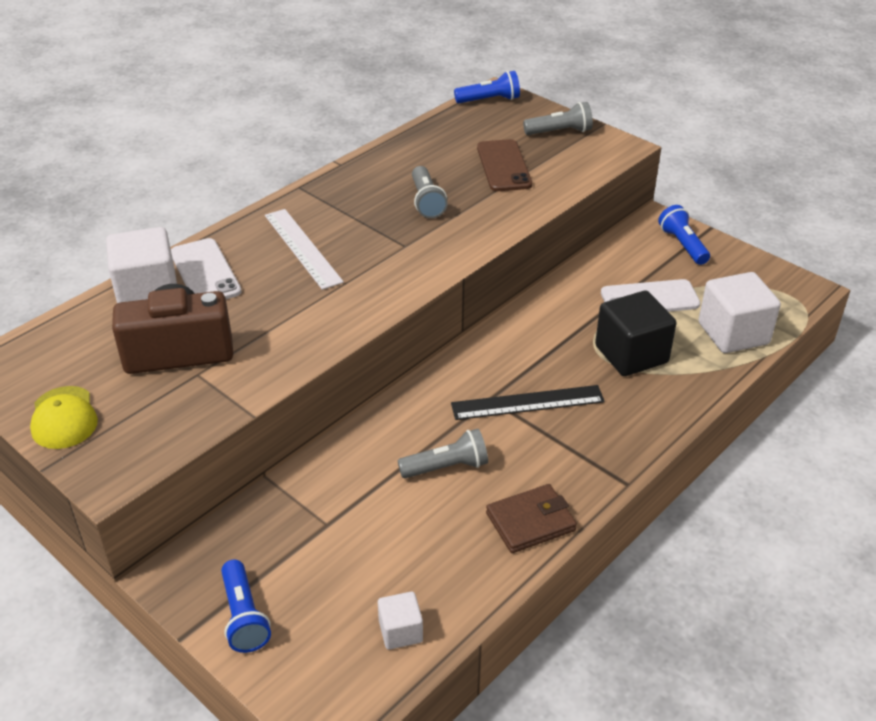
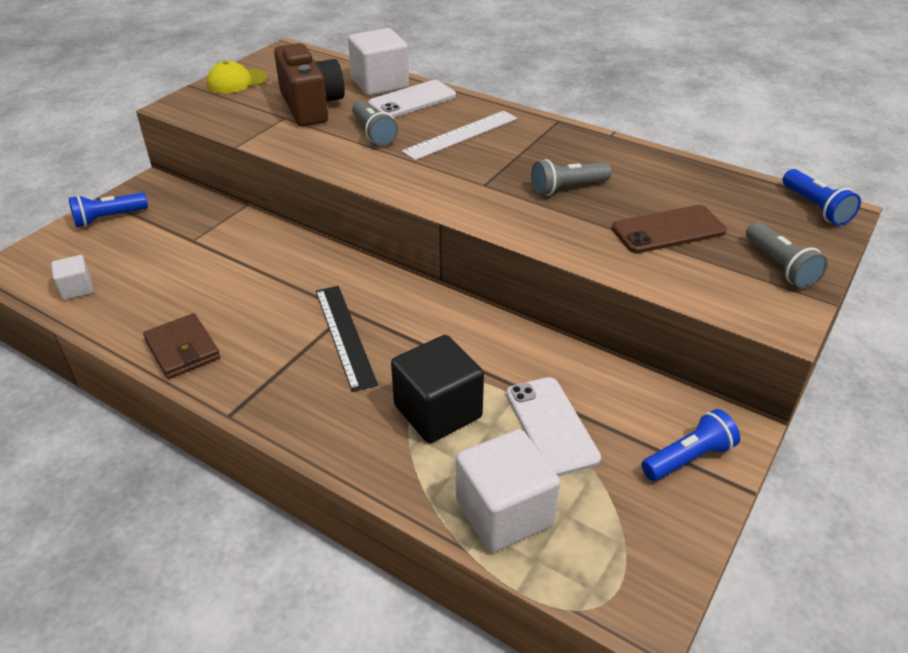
camera: 80 degrees right, 0 degrees up
grey flashlight [398,429,488,478] -> grey flashlight moved to [352,101,398,146]

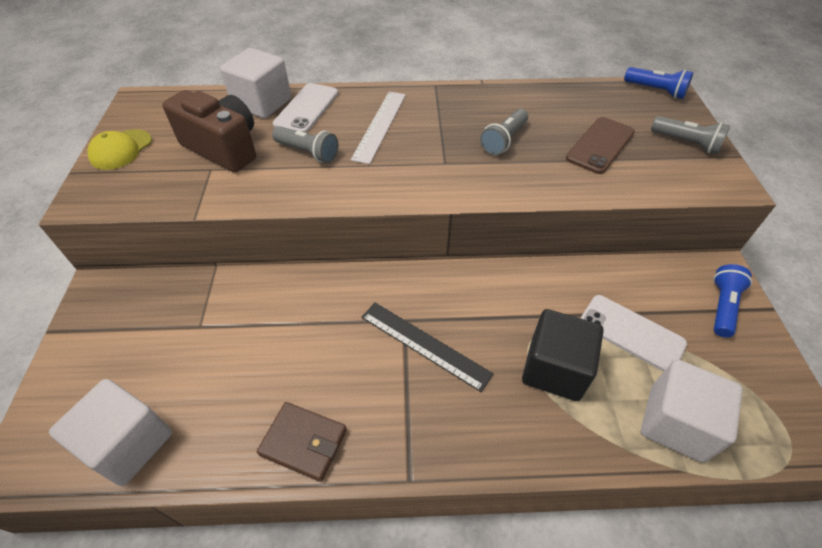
camera: 35 degrees left, 10 degrees up
white cube [51,255,93,300] -> white cube [49,379,172,486], size x1.90
blue flashlight [68,193,148,227] -> none

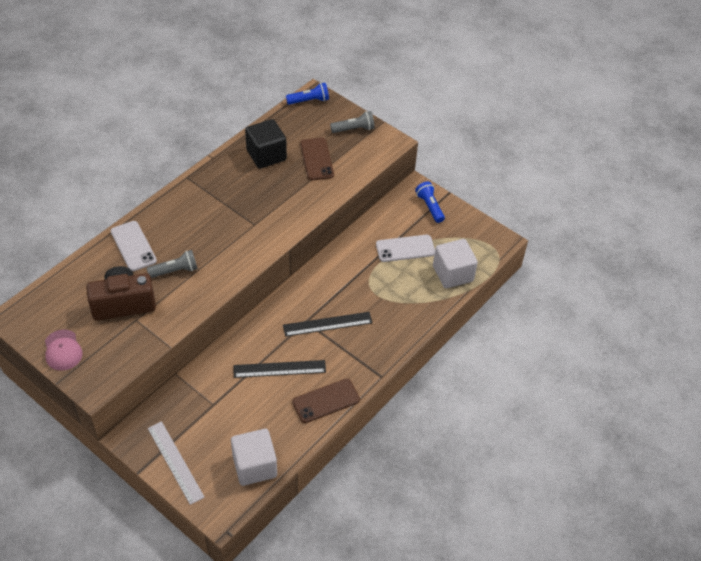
camera: 50 degrees left, 0 degrees up
yellow cap [87,129,152,170] -> pink cap [45,329,83,371]
white cube [220,48,291,118] -> none
brown wallet [257,402,347,482] -> brown phone [292,379,360,423]
white ruler [351,92,406,164] -> white ruler moved to [148,421,204,505]
grey flashlight [480,109,528,155] -> none
black cube [522,309,604,401] -> black cube moved to [245,119,287,169]
none -> black ruler [233,360,326,378]

